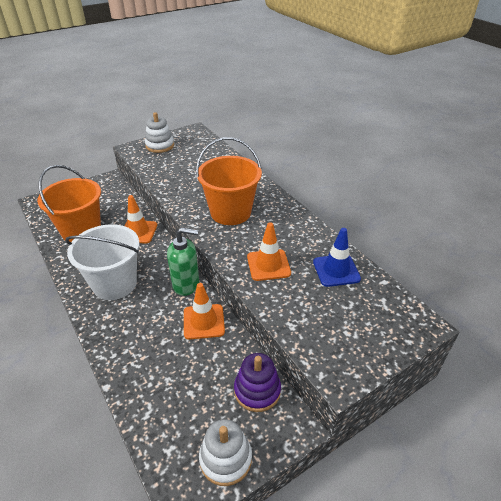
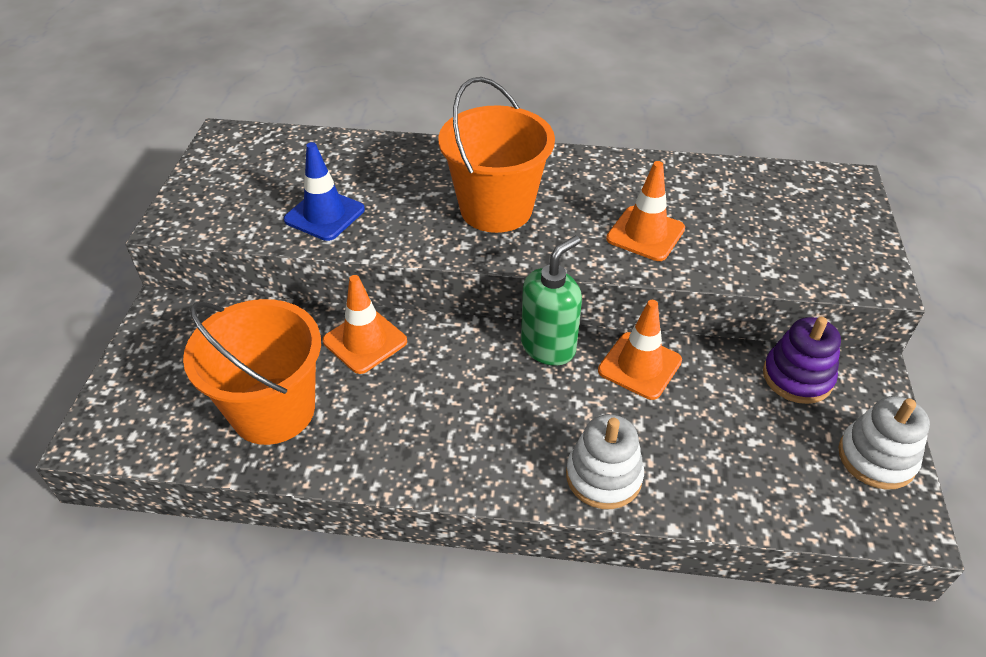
camera: 50 degrees left, 5 degrees up
white bucket [65,224,140,300] -> none
white stacking toy [145,112,174,153] -> white stacking toy moved to [566,414,644,509]
blue traffic cone [313,228,361,287] -> blue traffic cone moved to [284,142,365,241]

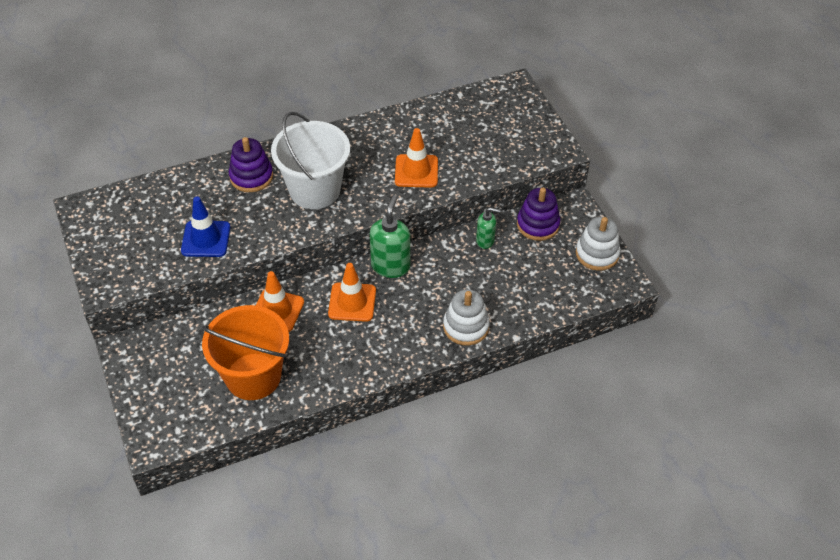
camera: 30 degrees left, 5 degrees up
orange bucket [438,77,555,233] -> white bucket [271,112,350,209]
orange traffic cone [598,300,682,400] -> orange traffic cone moved to [328,263,376,322]
none -> purple stacking toy [229,137,273,192]
none -> green soap dispenser [476,208,501,249]

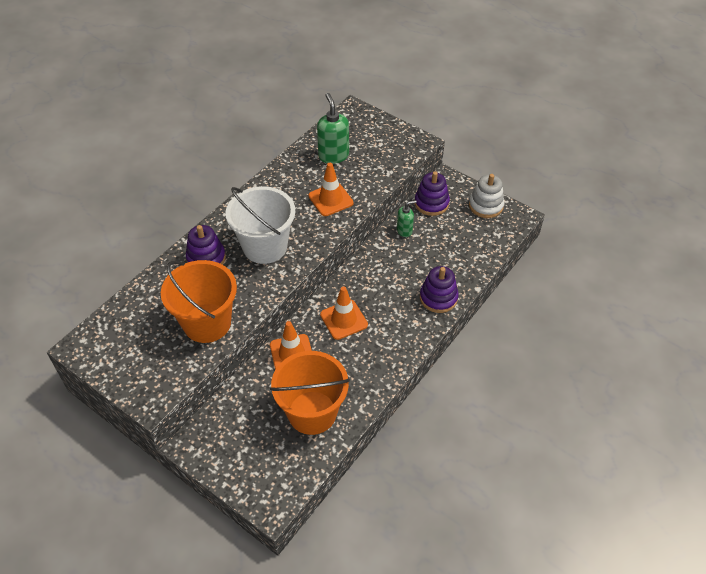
camera: 30 degrees left, 0 degrees up
blue traffic cone [181,197,230,257] -> orange bucket [161,260,237,343]
green soap dispenser [370,195,410,278] -> green soap dispenser moved to [317,93,349,164]
white stacking toy [443,289,490,346] -> purple stacking toy [420,266,459,313]

